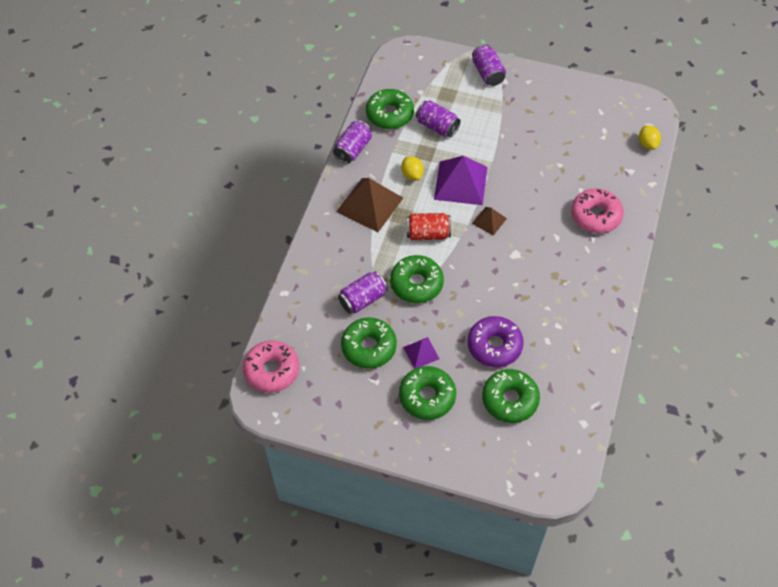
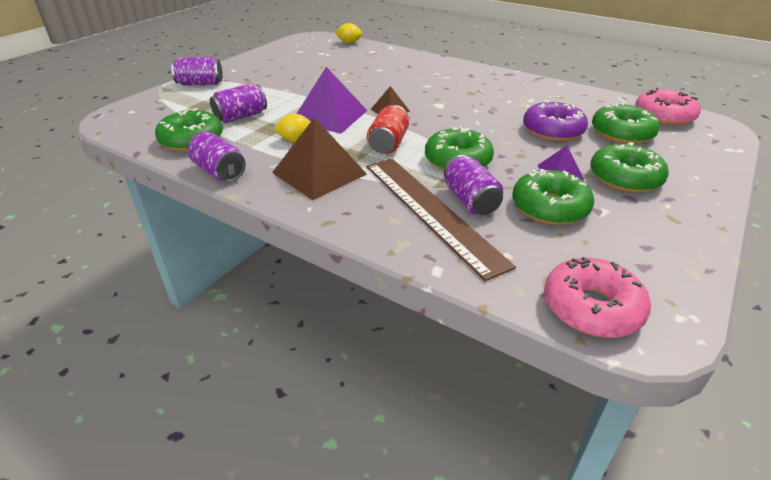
camera: 75 degrees left, 20 degrees down
pink donut [571,188,624,233] -> pink donut moved to [635,88,701,126]
none -> brown ruler [366,159,516,281]

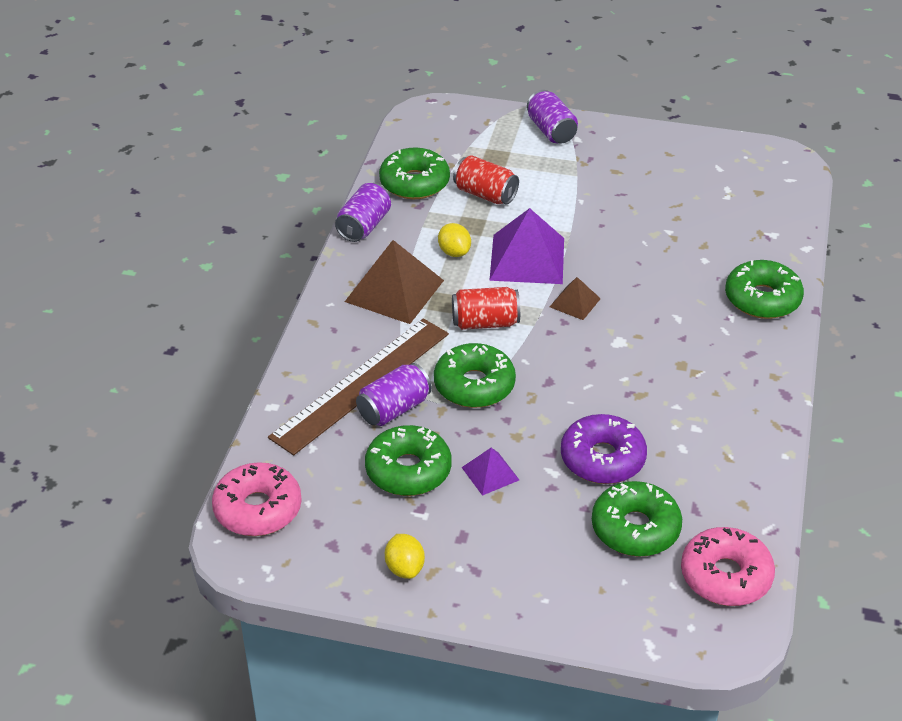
camera: 70 degrees right, 5 degrees up
purple can [210,84,267,123] -> red can [453,155,519,205]
yellow lemon [335,23,362,43] -> yellow lemon moved to [385,534,425,579]
green donut [590,142,669,193] -> green donut moved to [725,260,804,319]

